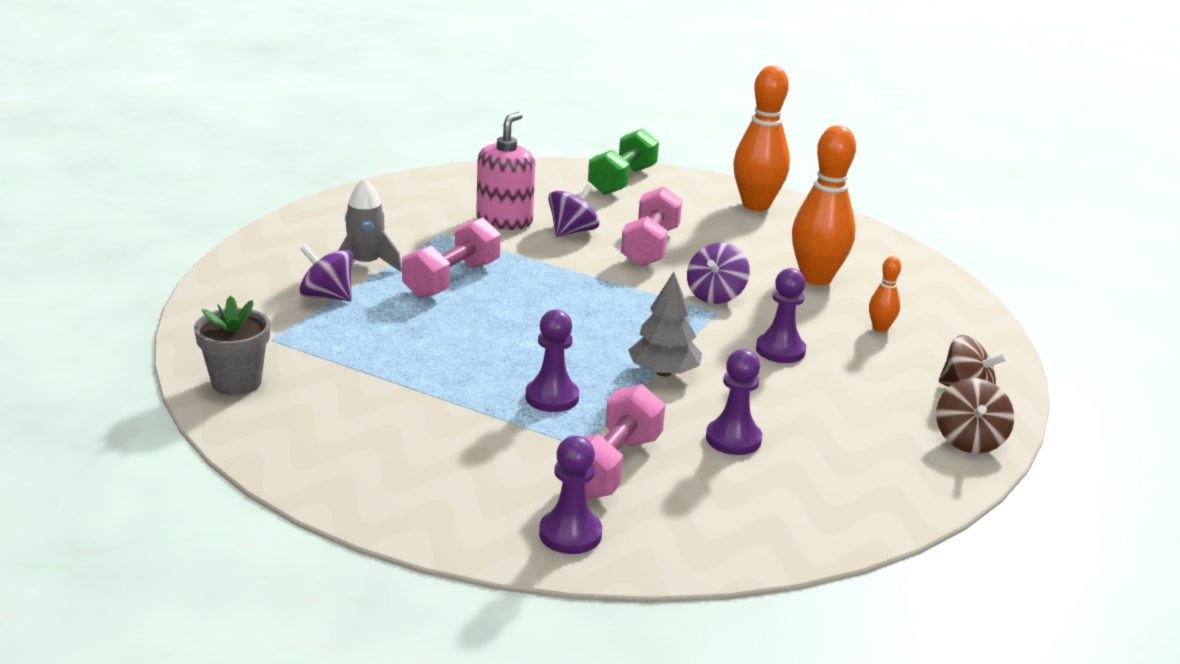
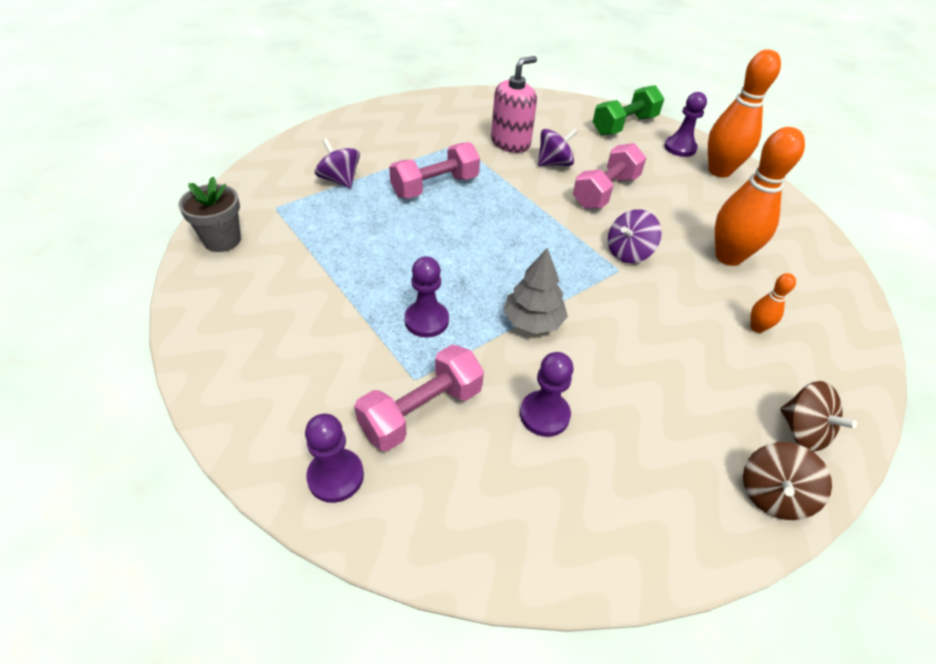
camera: 25 degrees right, 20 degrees up
grey rocket [338,178,402,272] -> none
purple pawn [756,268,806,363] -> purple pawn moved to [664,92,707,157]

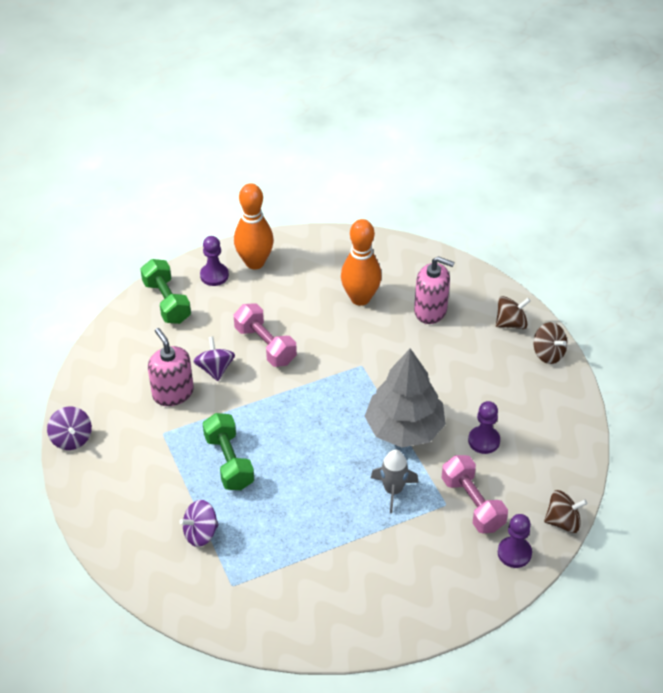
camera: 75 degrees left, 0 degrees up
grey flower pot [179,177,241,252] -> none
pink dumbbell [389,142,480,199] -> green dumbbell [203,413,254,490]
purple pawn [404,256,449,337] -> grey rocket [371,450,419,513]
grey tree [503,248,568,334] -> grey tree [365,348,446,448], size x1.77
purple spinning top [608,209,662,263] -> purple spinning top moved to [47,407,92,450]
orange bowling pin [750,273,796,333] -> pink soap dispenser [414,256,455,324]
none -> brown spinning top [544,490,587,533]

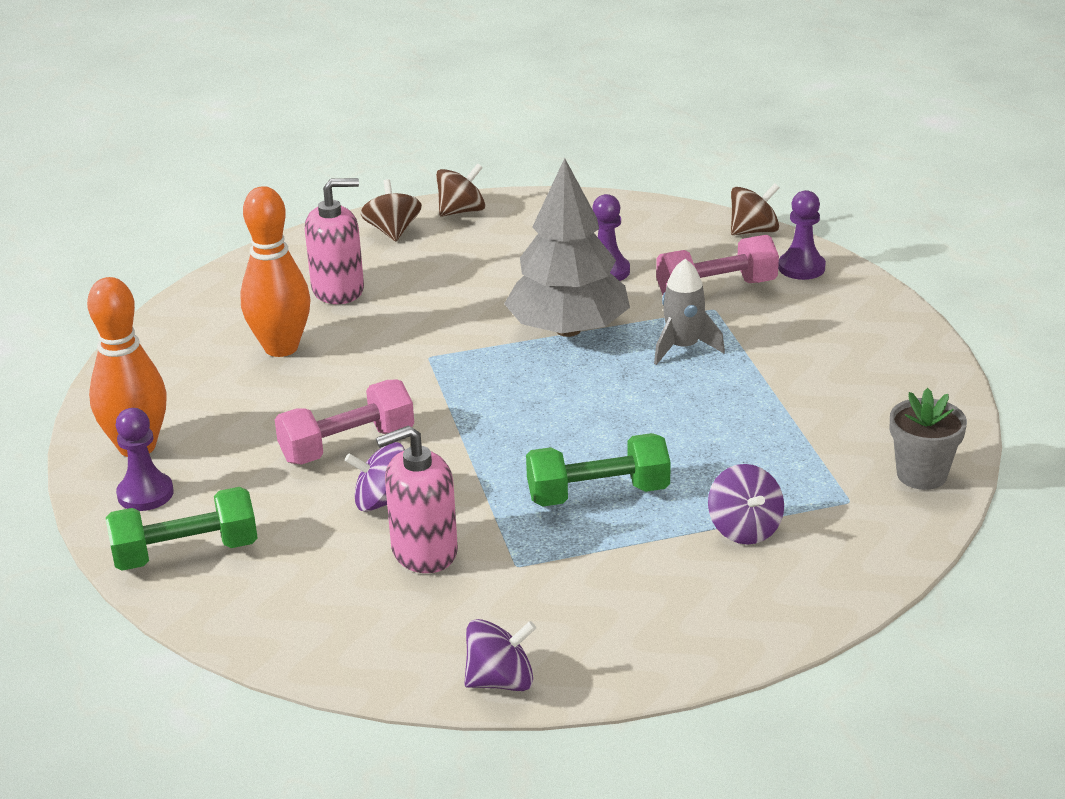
camera: 80 degrees left, 15 degrees down
pink soap dispenser [414,256,455,324] -> pink soap dispenser turned 45 degrees clockwise [305,178,364,304]
brown spinning top [544,490,587,533] -> brown spinning top turned 60 degrees clockwise [731,183,780,235]
none -> grey flower pot [890,388,967,490]

